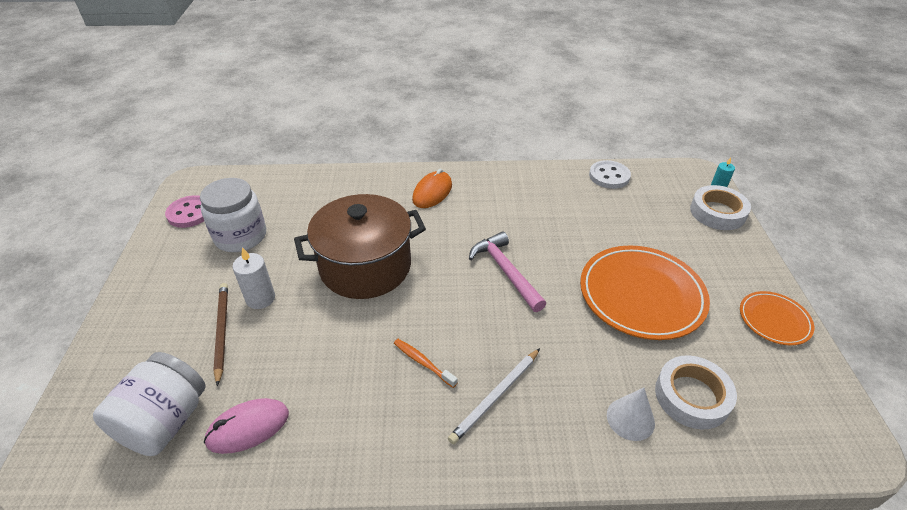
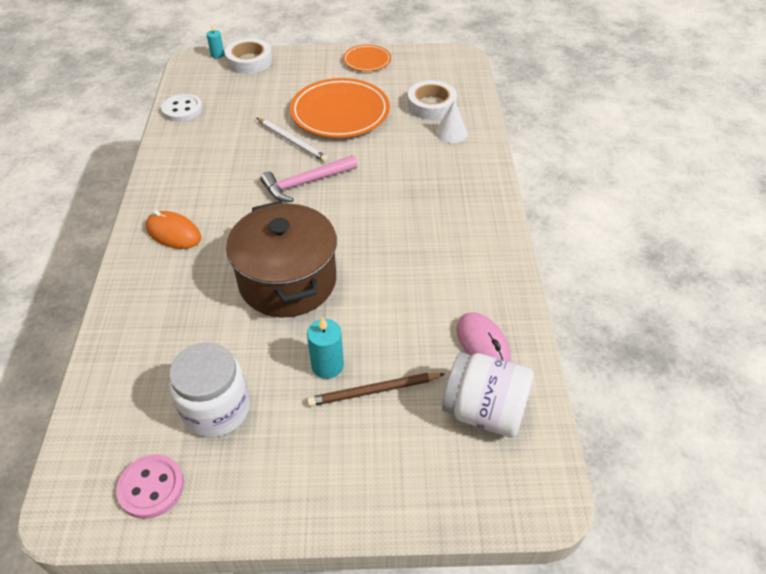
camera: 90 degrees left, 5 degrees up
white candle [232,247,275,309] -> turquoise candle [307,317,344,379]
orange toothbrush [394,339,458,388] -> none
white pencil [448,348,540,444] -> white pencil moved to [257,118,328,162]

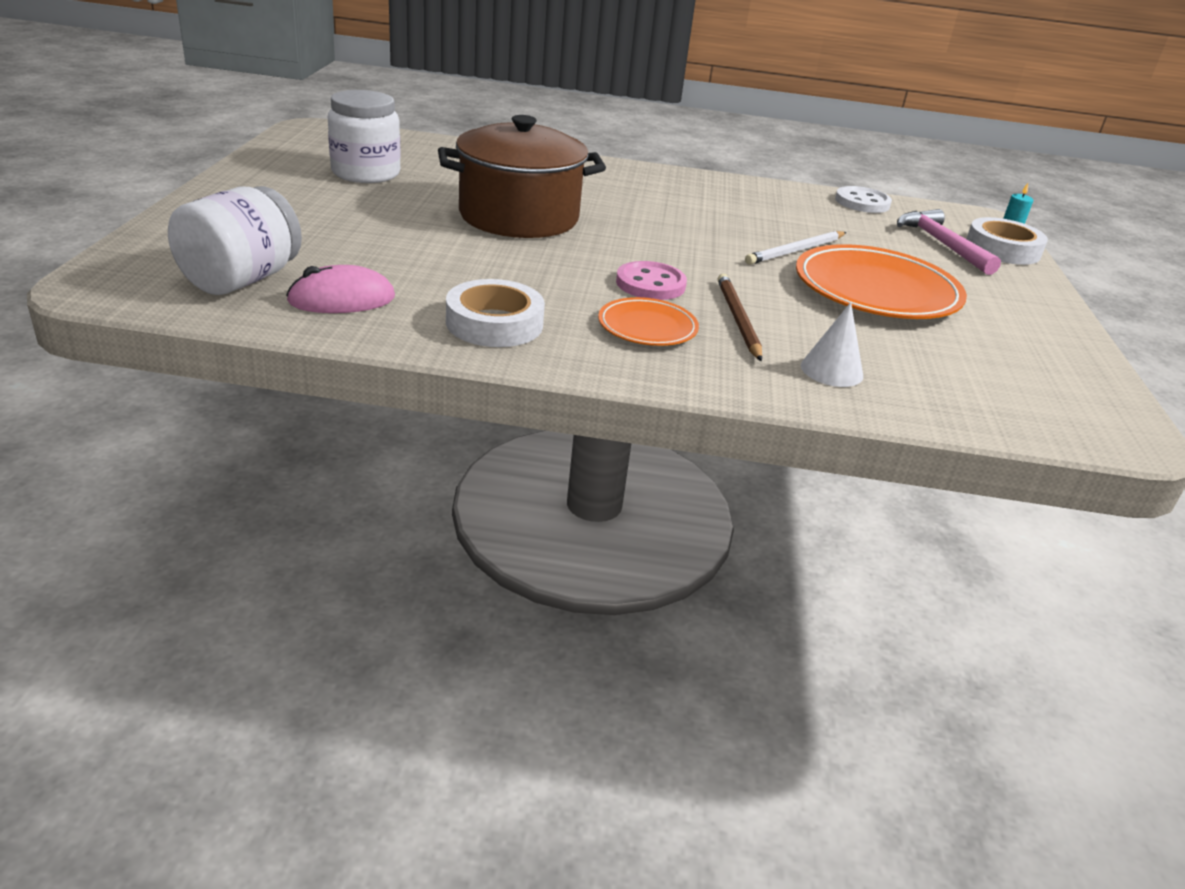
camera: 95 degrees right, 15 degrees down
pink button [116,454,184,519] -> pink button moved to [616,261,687,300]
orange mouse [146,210,201,249] -> none
pink hammer [260,155,357,202] -> pink hammer moved to [897,209,1001,275]
turquoise candle [307,317,344,379] -> none
brown pencil [307,373,444,406] -> brown pencil moved to [718,273,762,361]
orange plate [343,45,391,71] -> orange plate moved to [598,297,699,346]
white tape [407,80,457,120] -> white tape moved to [446,279,545,347]

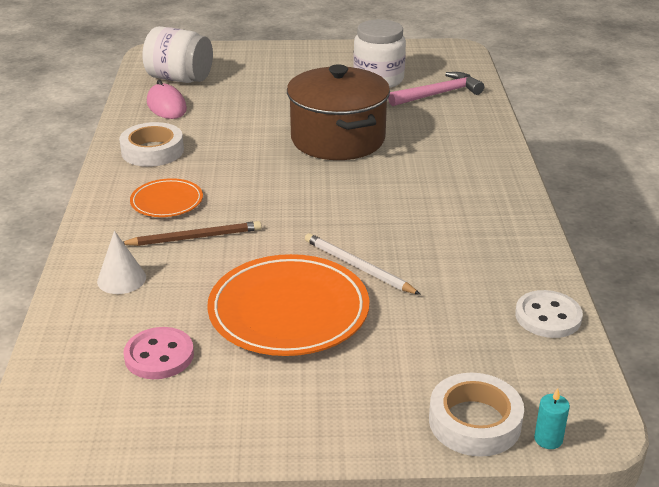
camera: 85 degrees right, 0 degrees up
pink button [616,261,687,300] -> pink button moved to [123,327,194,379]
pink hammer [897,209,1001,275] -> pink hammer moved to [388,72,484,106]

